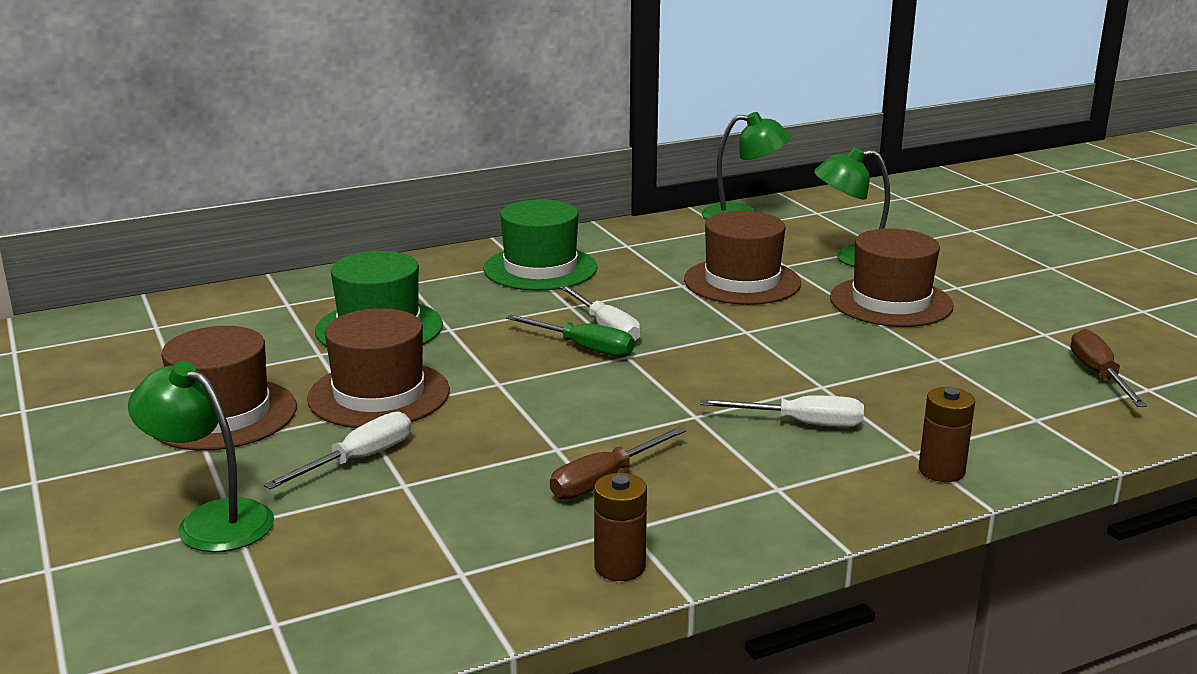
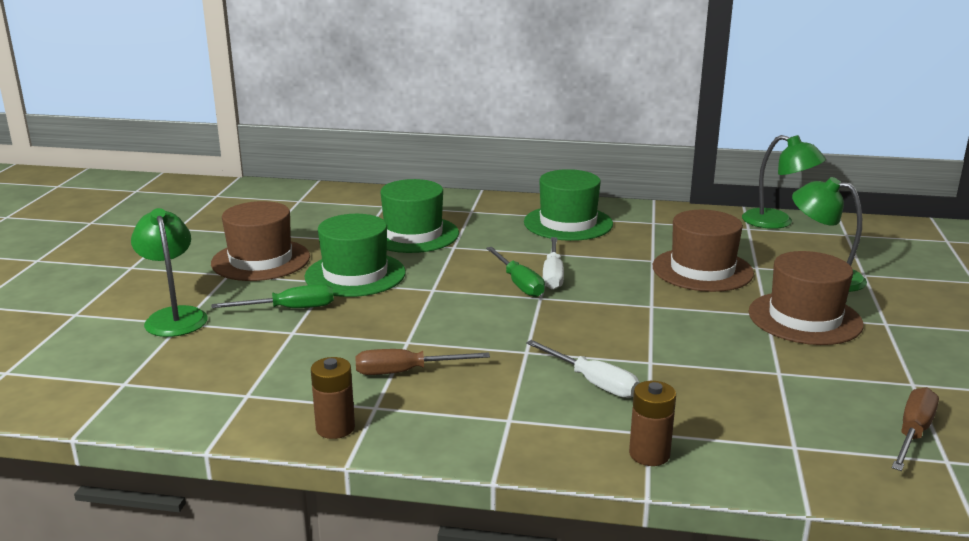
camera: 35 degrees right, 0 degrees up
white screwdriver [264,412,411,489] -> green screwdriver [212,284,334,308]
brown hat [307,308,450,428] -> green hat [305,214,406,297]

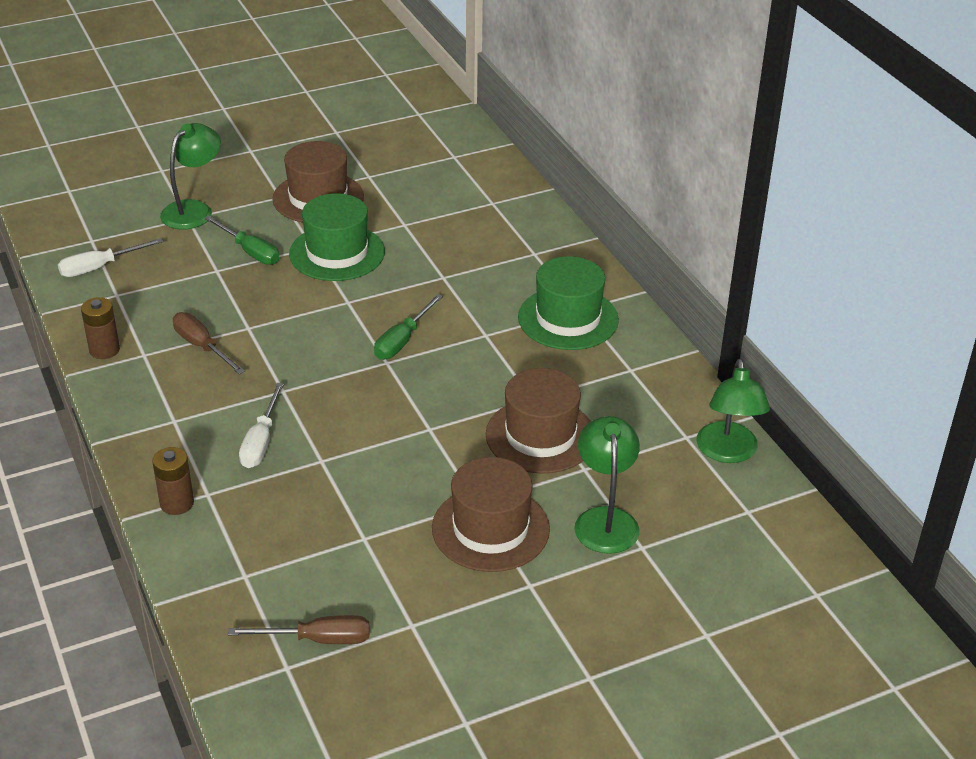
camera: 55 degrees right, 15 degrees up
green hat [380,179,459,253] -> none
white screwdriver [543,237,564,290] -> white screwdriver moved to [58,238,163,277]

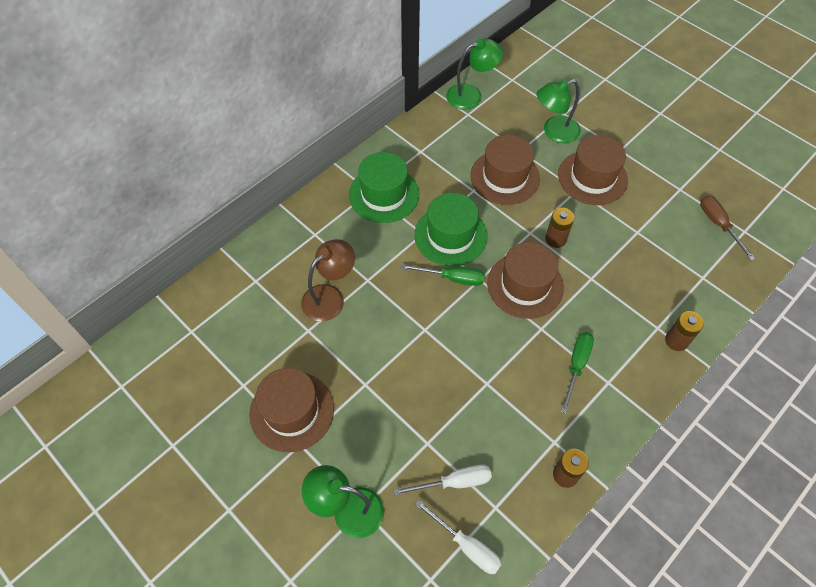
camera: 110 degrees left, 20 degrees up
brown screwdriver [173,312,245,374] -> none
green screwdriver [204,216,280,265] -> green screwdriver moved to [561,332,594,414]
white screwdriver [239,383,284,468] -> white screwdriver moved to [394,465,492,495]
green hat [289,193,385,281] -> green hat moved to [414,193,488,266]
none -> brown lamp [301,239,355,322]
none -> brown hat [487,242,564,319]
none -> brown battery [545,208,574,248]

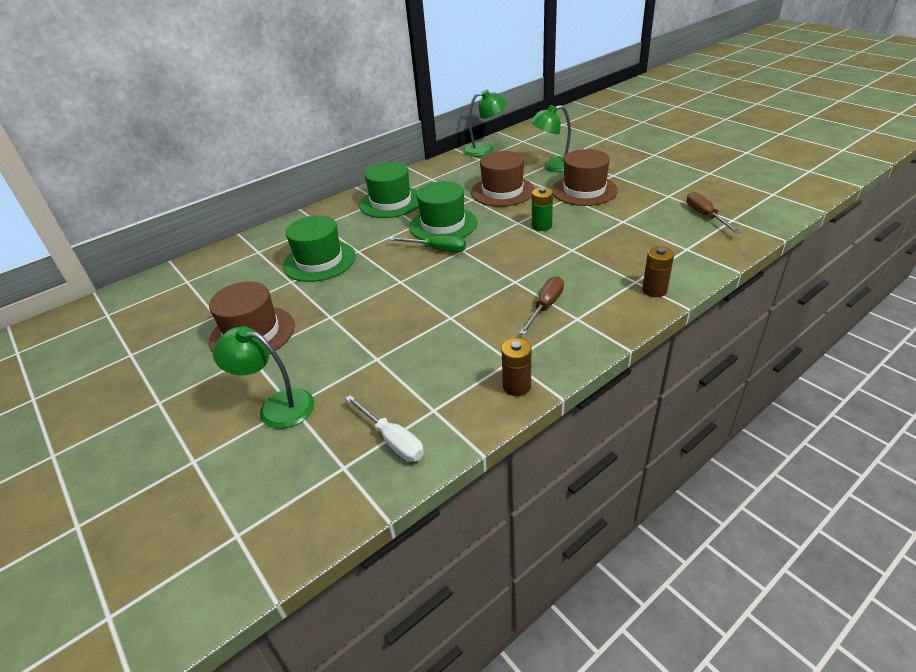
camera: 10 degrees right, 20 degrees down
brown lamp [301,239,355,322] -> green hat [283,215,356,282]
white screwdriver [394,465,492,495] -> none
brown hat [487,242,564,319] -> none
brown battery [545,208,574,248] -> green battery [532,187,553,231]
green screwdriver [561,332,594,414] -> brown screwdriver [519,276,564,335]

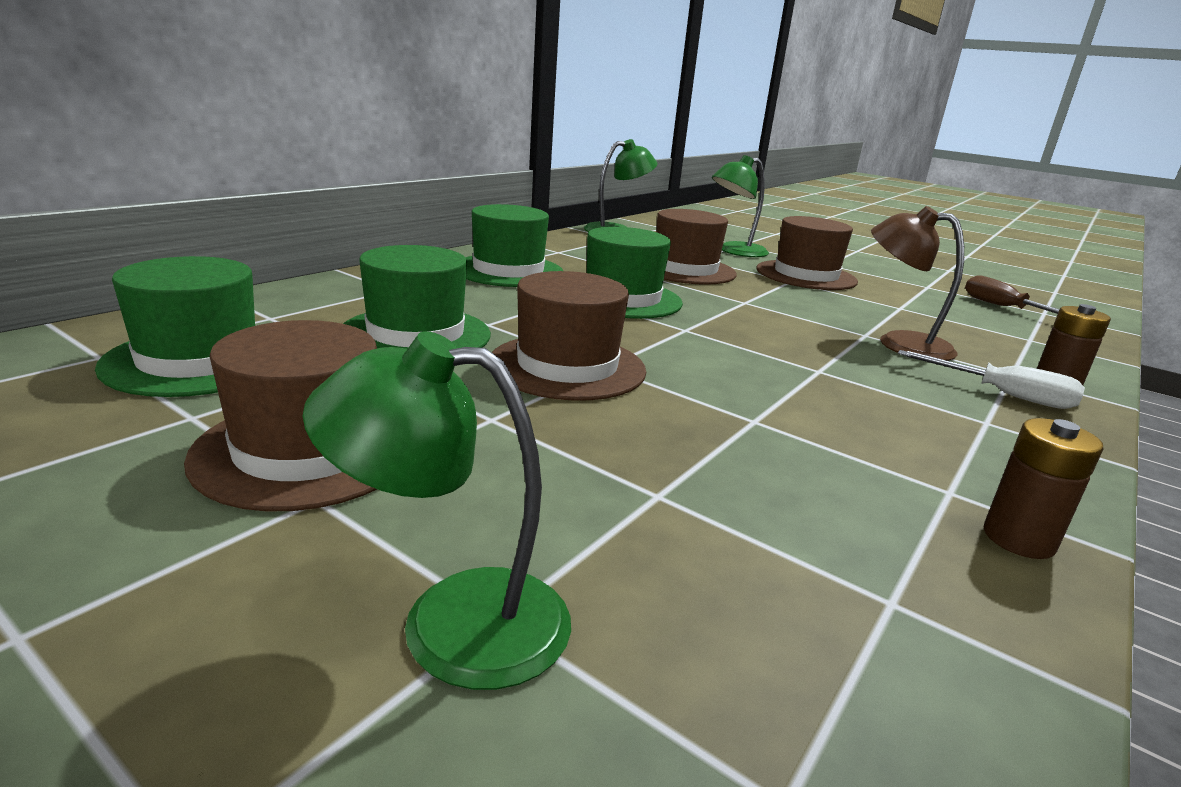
camera: 20 degrees left, 15 degrees down
white screwdriver [345,395,424,462] -> white screwdriver moved to [898,350,1085,409]
green screwdriver [389,236,466,252] -> none
brown screwdriver [519,276,564,335] -> none
green battery [532,187,553,231] -> none
none -> green hat [95,256,255,397]
none -> brown hat [492,271,646,401]
none -> brown lamp [871,206,964,361]

